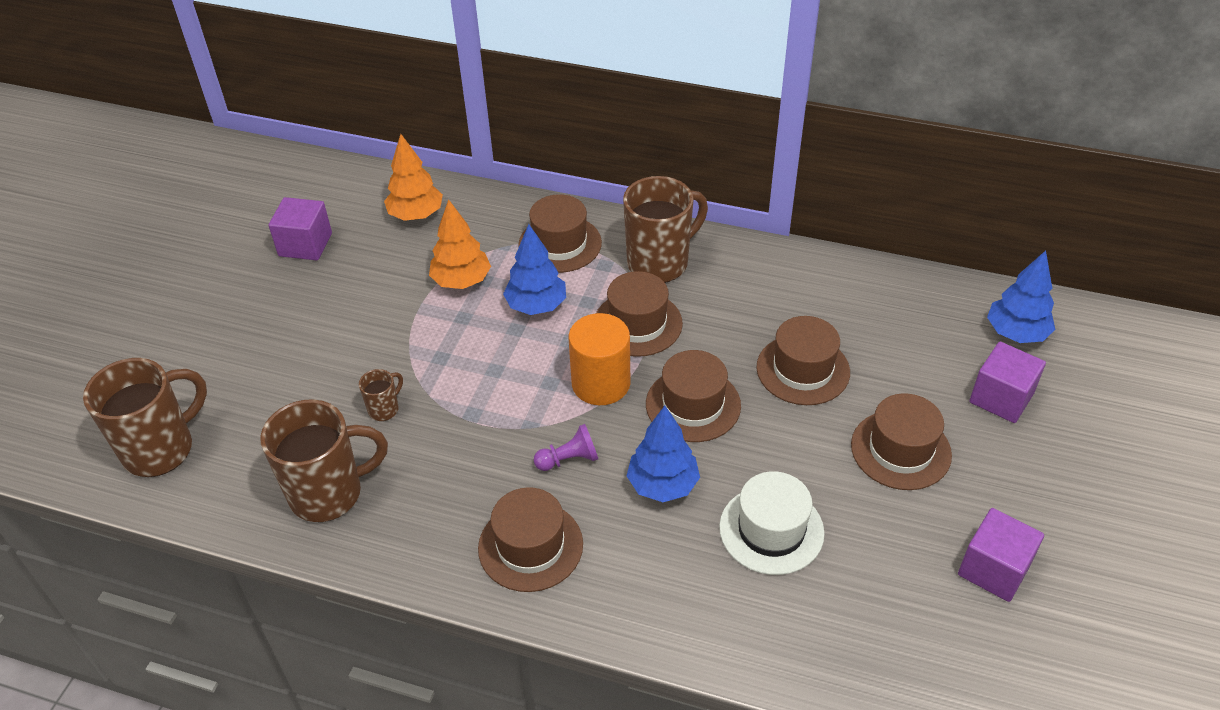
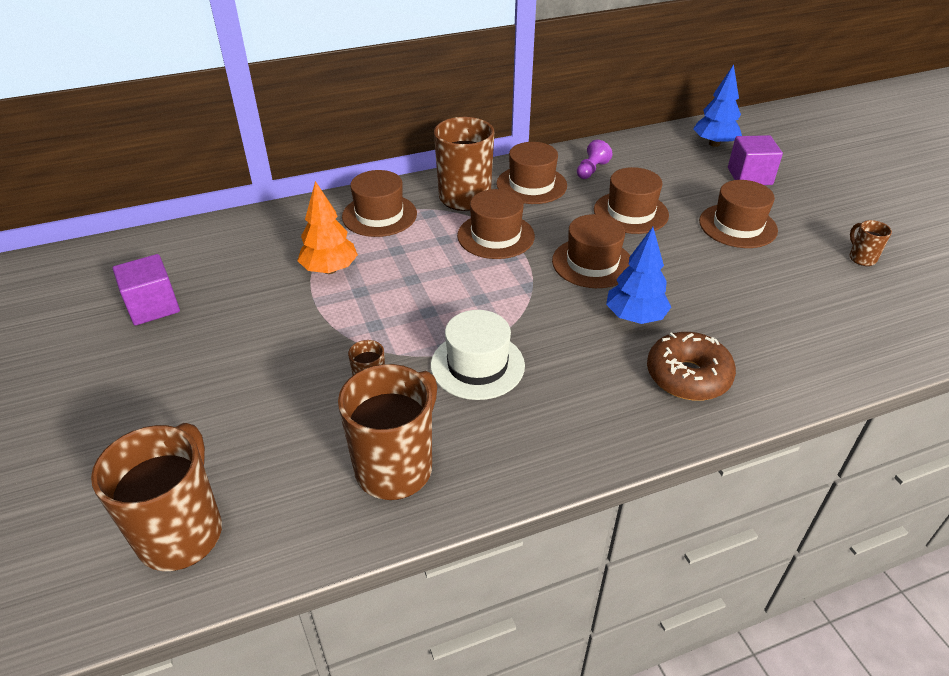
camera: 40 degrees left, 5 degrees down
orange tree [384,134,443,221] -> none
brown hat [478,487,583,592] -> brown hat moved to [496,142,567,204]
blue tree [503,224,566,315] -> none
purple pawn [534,424,598,471] -> purple pawn moved to [577,140,613,179]
orange cylinder [569,313,630,405] -> none
white hat [719,471,825,575] -> white hat moved to [431,310,525,400]
purple cube [958,508,1044,602] -> brown mug [850,220,892,266]
none -> brown donut [647,332,736,401]

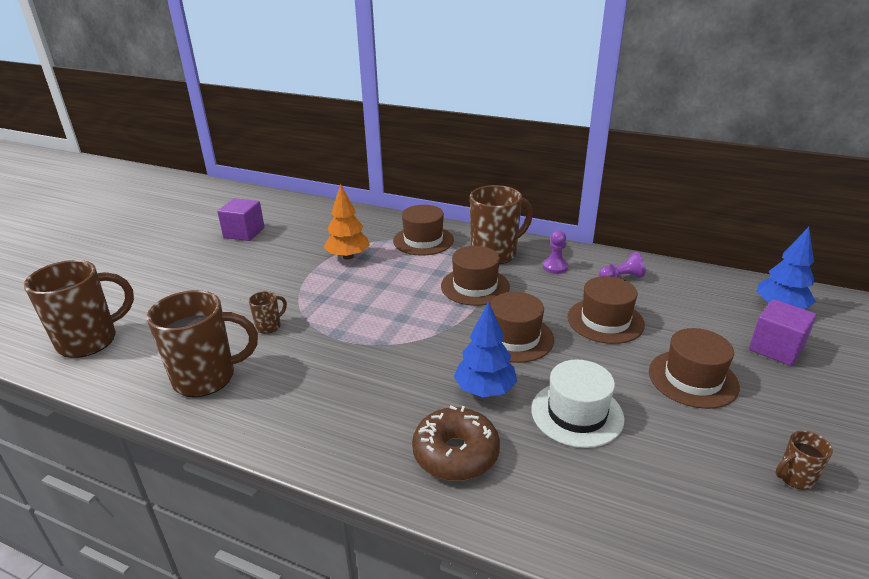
camera: 45 degrees right, 10 degrees down
white hat [431,310,525,400] -> white hat moved to [531,360,625,448]
brown hat [496,142,567,204] -> purple pawn [543,230,568,274]
brown mug [850,220,892,266] -> brown mug turned 135 degrees counterclockwise [776,431,833,490]

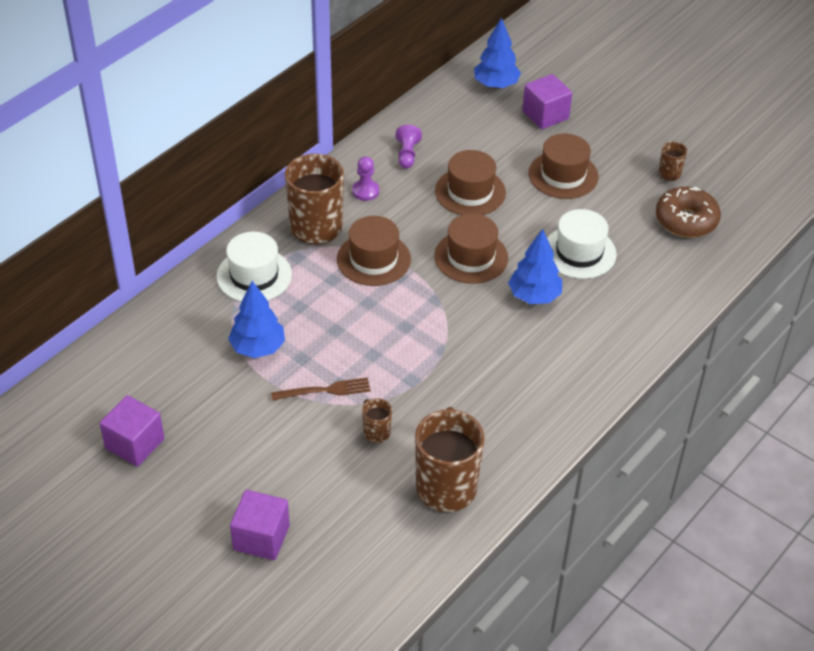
camera: 75 degrees left, 15 degrees up
brown mug [24,260,134,358] -> none
orange tree [324,184,370,260] -> blue tree [228,281,285,358]
brown hat [393,205,454,256] -> white hat [216,232,292,302]
brown donut [412,406,500,481] -> brown donut moved to [656,187,721,237]
none -> purple cube [230,490,290,560]
none -> brown fork [271,378,370,401]

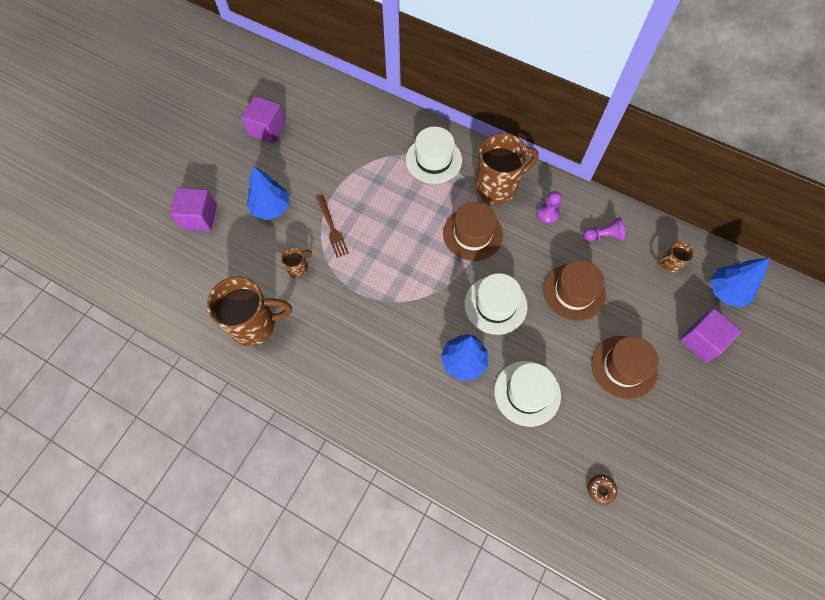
camera: 80 degrees right, 20 degrees up
blue tree [228,281,285,358] -> blue tree moved to [247,166,289,220]
brown hat [434,214,508,284] -> white hat [465,273,528,335]
brown donut [656,187,721,237] -> brown donut [588,475,617,505], size x0.45
brown mug [659,142,687,181] -> brown mug moved to [657,242,694,273]

